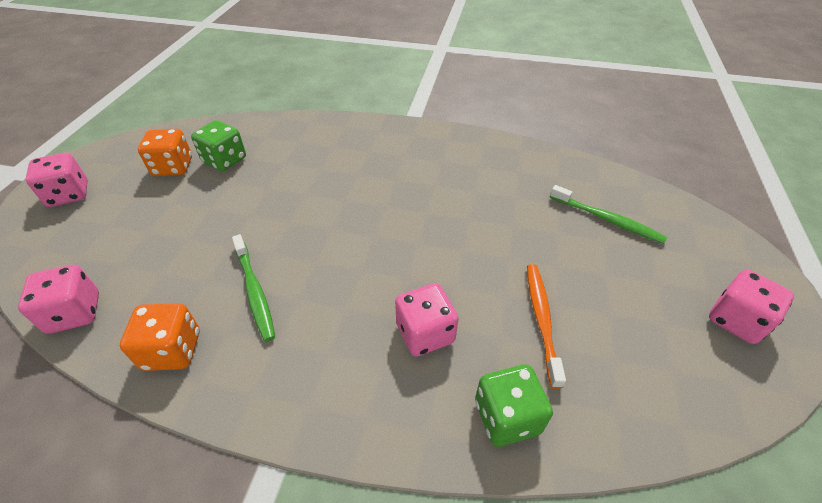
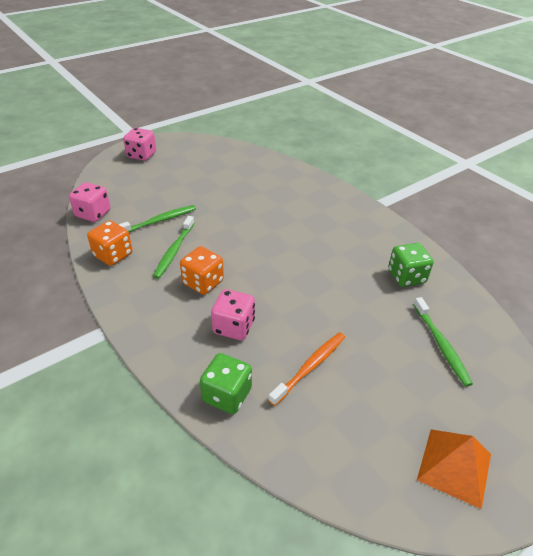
camera: 40 degrees right, 5 degrees down
orange dice [138,129,192,176] -> orange dice moved to [180,246,224,295]
green dice [191,120,246,172] -> green dice moved to [388,243,433,287]
pink dice [709,270,794,344] -> orange pyramid [417,429,491,509]
none -> green toothbrush [118,205,196,232]

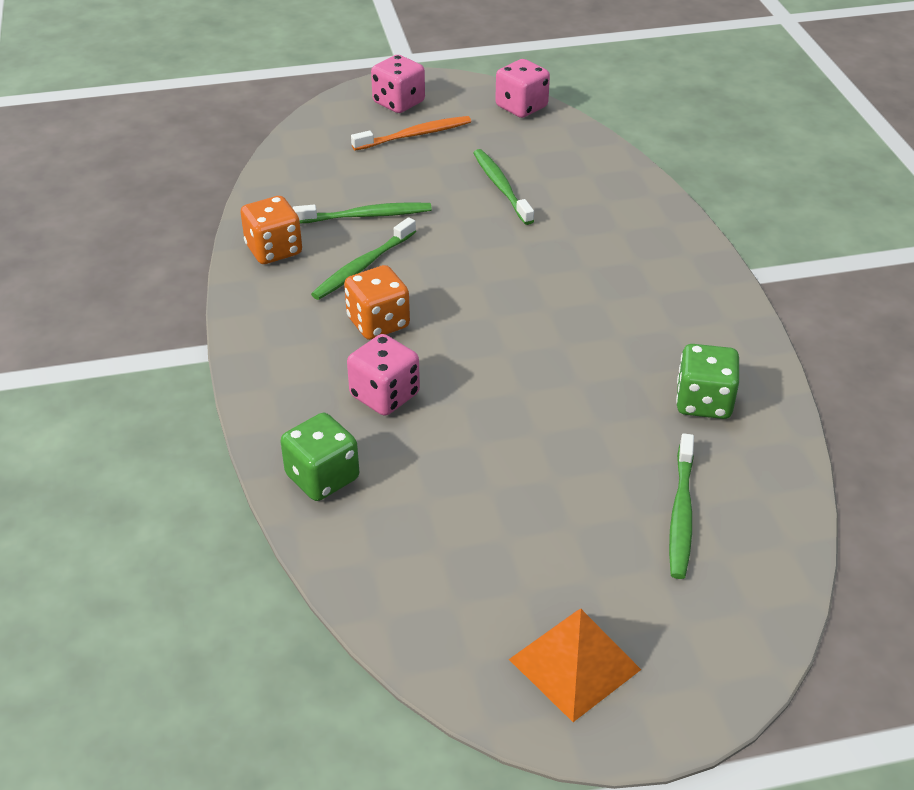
camera: 25 degrees right, 0 degrees up
pink dice [69,182,111,222] -> pink dice moved to [495,59,550,118]
orange toothbrush [268,332,345,406] -> orange toothbrush moved to [351,116,471,150]
none -> green toothbrush [473,149,534,225]

